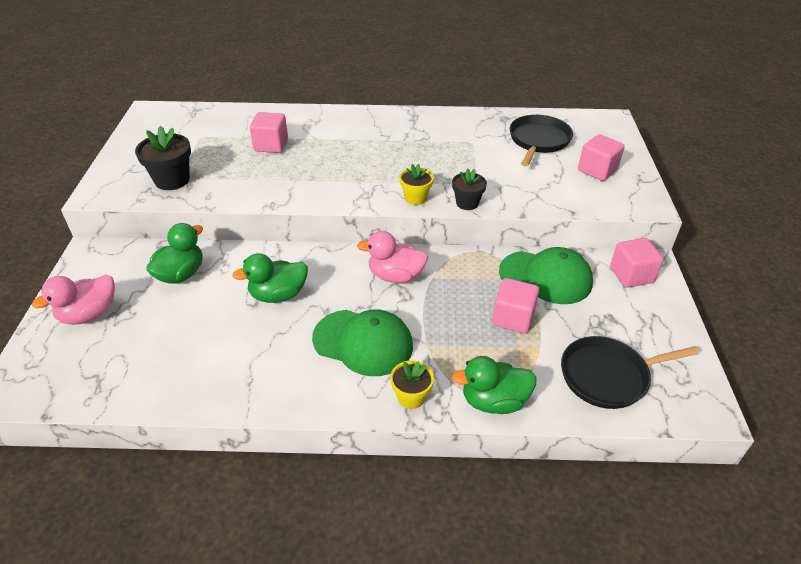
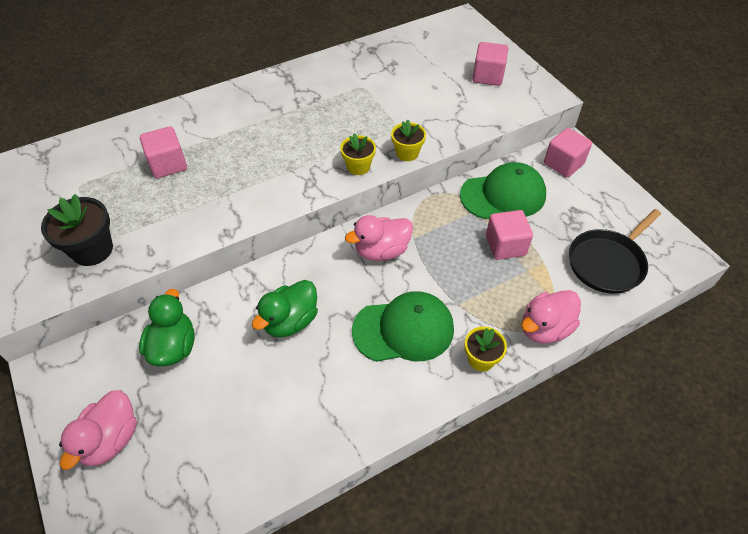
camera: 30 degrees left, 10 degrees up
black flower pot [452,168,487,210] -> yellow flower pot [391,119,426,161]
green duck [452,356,536,414] -> pink duck [521,290,581,344]
black pan [510,115,573,166] -> none

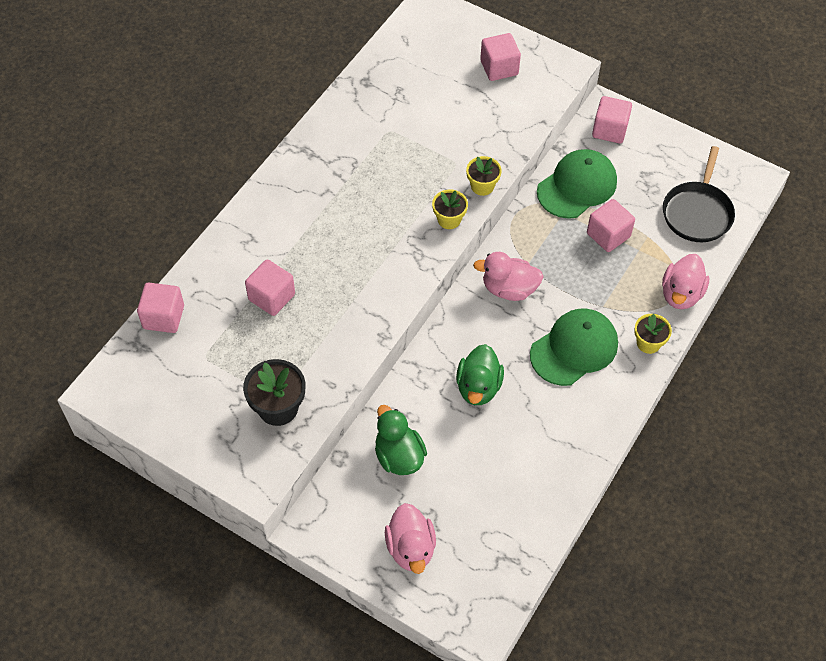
camera: 30 degrees left, 5 degrees up
pink duck [345,215,413,261] -> pink duck turned 60 degrees clockwise [473,252,544,301]
none -> pink cube [137,283,184,333]

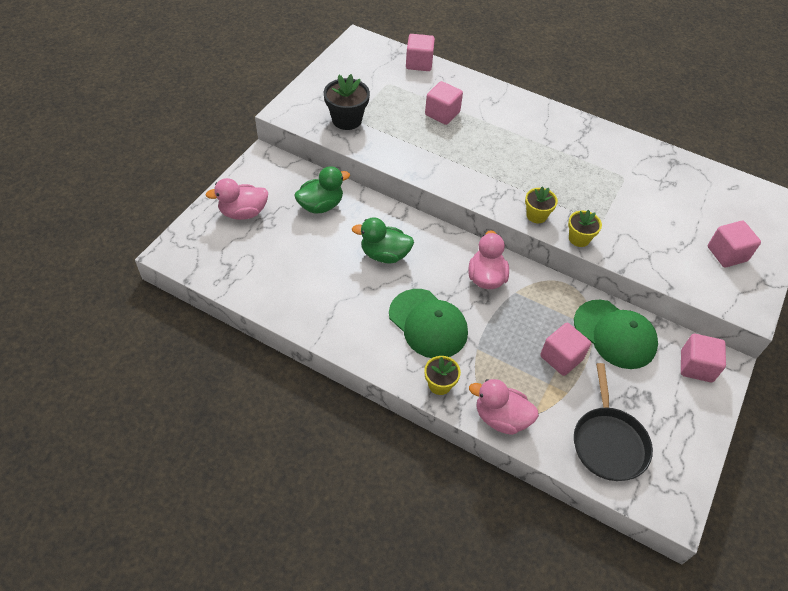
camera: 85 degrees right, 5 degrees down
black pan [663,146,735,242] -> black pan turned 105 degrees counterclockwise [574,363,653,481]

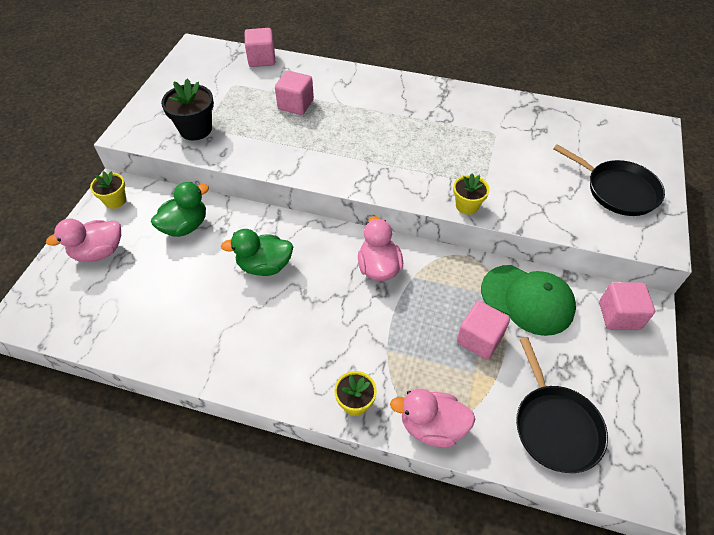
camera: 10 degrees left, 0 degrees up
green cap [389,289,468,358] -> none
yellow flower pot [525,186,558,223] -> yellow flower pot moved to [90,171,126,209]
pink cube [708,221,761,267] -> black pan [553,144,665,216]

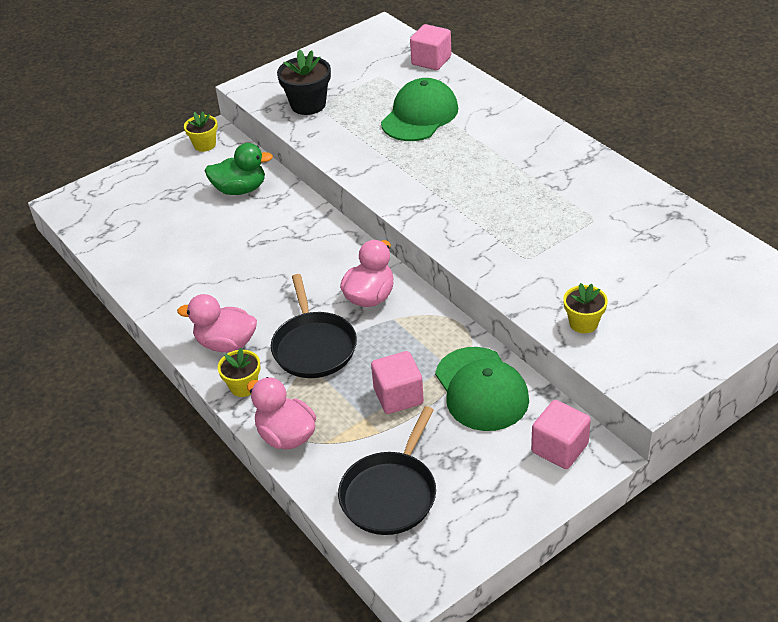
camera: 40 degrees right, 10 degrees down
pink duck [46,219,121,262] -> pink duck moved to [177,294,257,352]
green duck [221,229,293,276] -> none
pink cube [275,71,314,115] -> green cap [381,78,458,141]
yellow flower pot [453,174,490,215] -> yellow flower pot moved to [563,283,608,333]
black pan [553,144,665,216] -> black pan moved to [271,274,357,378]

